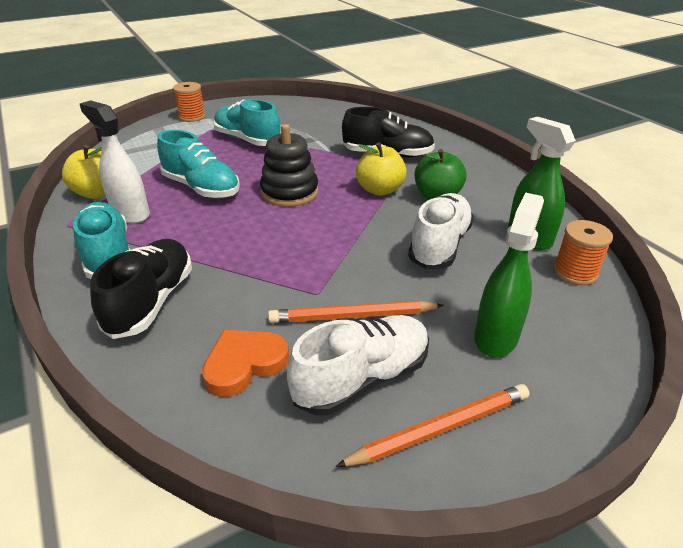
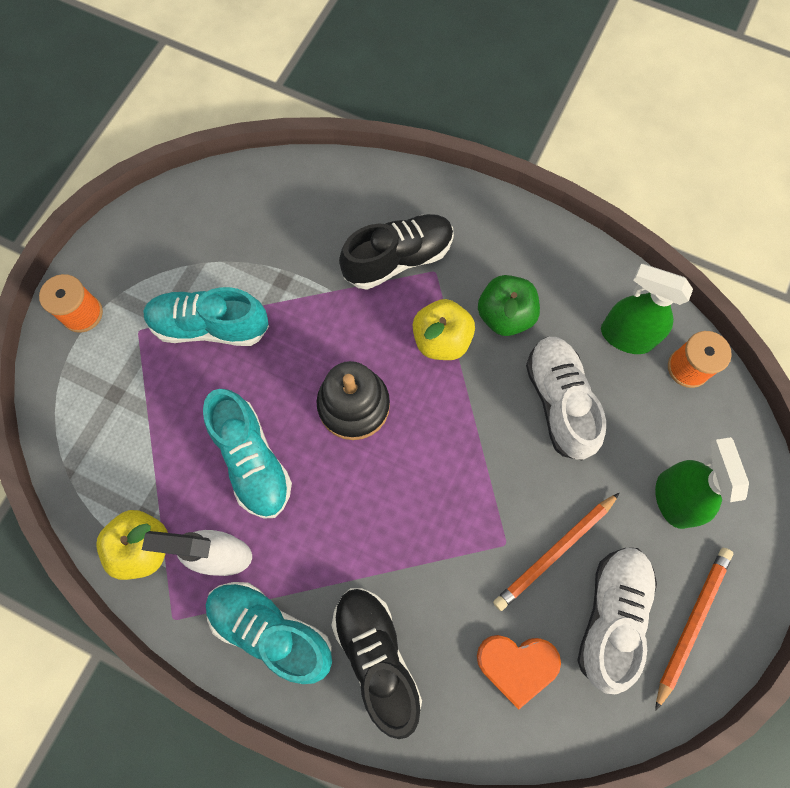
camera: 35 degrees left, 35 degrees up
turquoise shoe [157,130,240,198] -> turquoise shoe turned 60 degrees clockwise [203,389,292,518]
orange heart [202,330,289,397] -> orange heart turned 105 degrees counterclockwise [477,635,561,709]

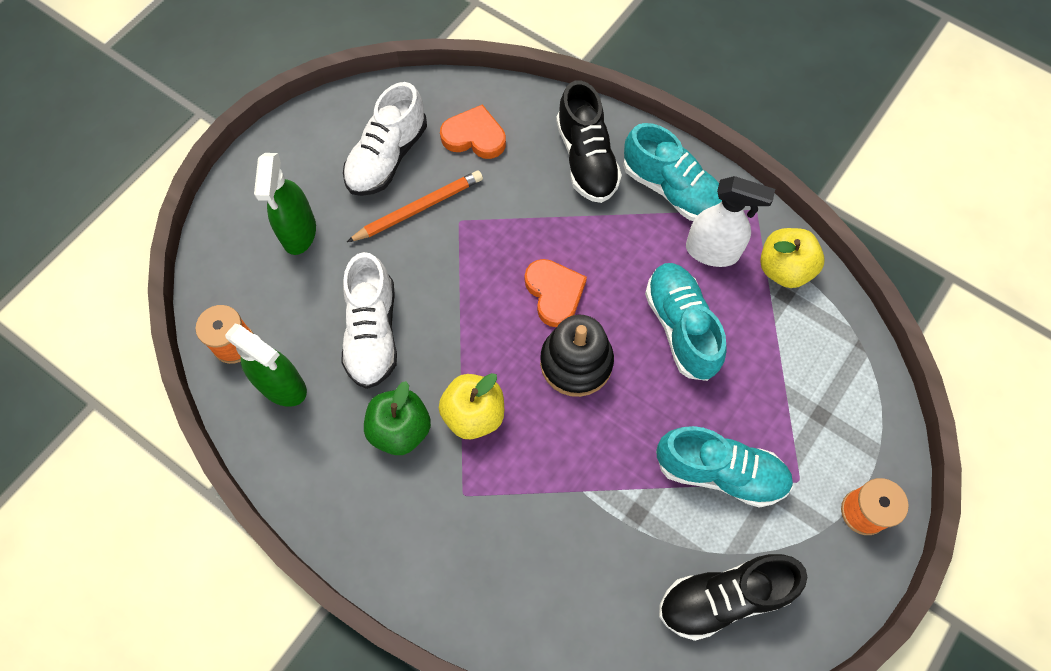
camera: 170 degrees left, 5 degrees down
black shoe [339,214,454,290] -> black shoe moved to [659,554,807,641]
orange pencil [655,548,733,711] -> none
none -> orange heart [525,259,587,327]

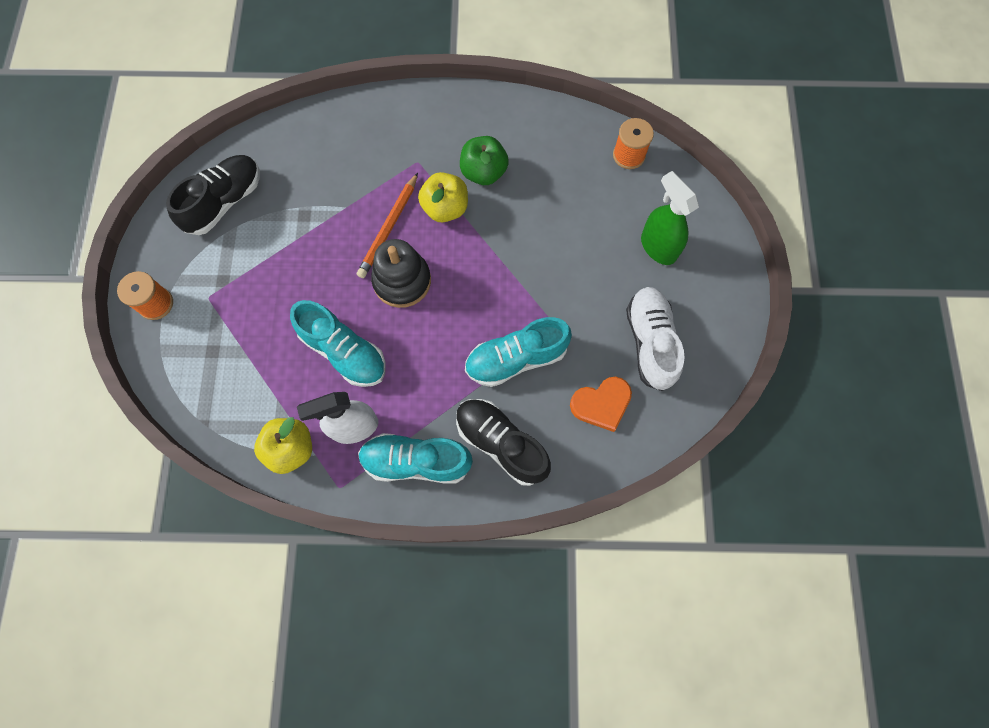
camera: 145 degrees right, 5 degrees up
green spray bottle [225,323,307,407] -> none
white shoe [341,252,397,389] -> none
orange pencil [347,170,483,242] -> orange pencil moved to [357,173,418,278]
orange heart [525,259,587,327] -> none
turquoise shoe [656,426,793,508] -> turquoise shoe moved to [465,317,572,387]

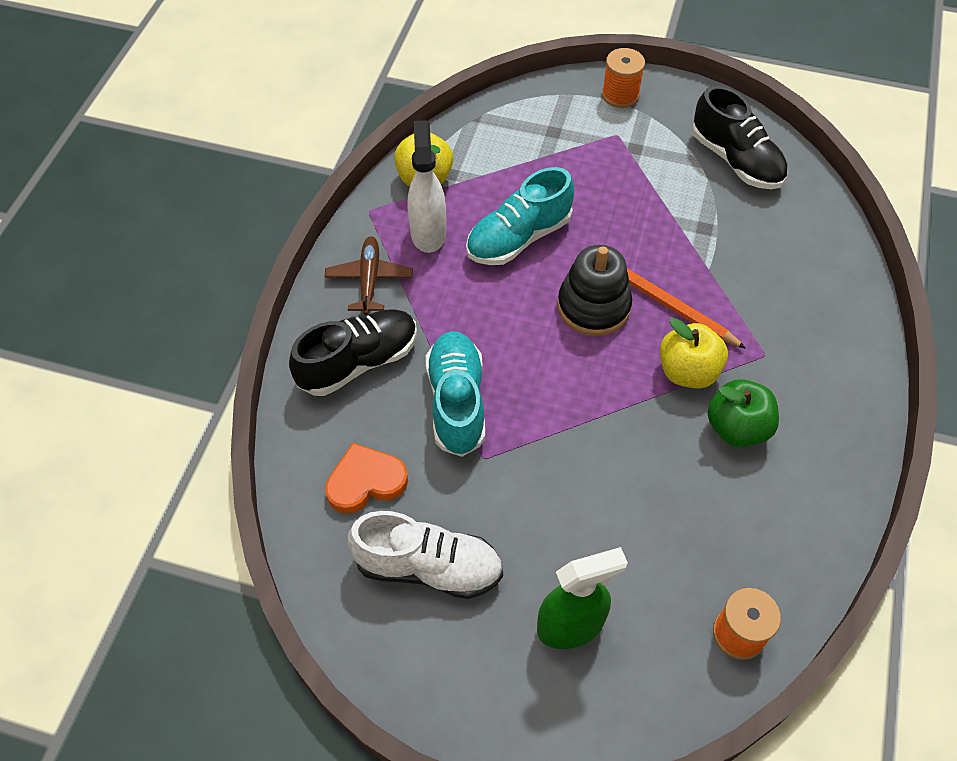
camera: 105 degrees right, 15 degrees down
turquoise shoe [358,433,473,484] -> brown plane [324,236,413,315]
orange heart [570,377,632,432] -> orange heart turned 75 degrees clockwise [325,443,408,514]

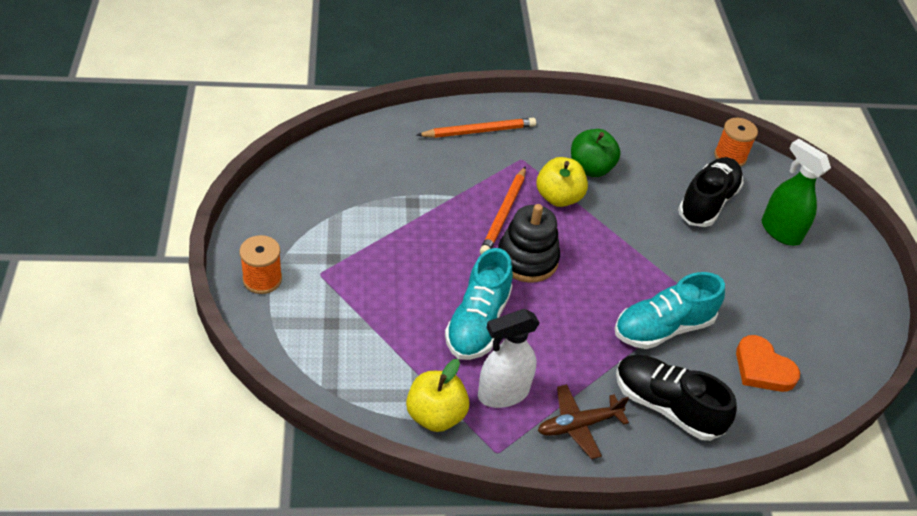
camera: 115 degrees left, 10 degrees down
white shoe [348,511,503,599] -> none
turquoise shoe [466,167,574,265] -> turquoise shoe turned 75 degrees clockwise [445,248,513,360]
black shoe [692,86,788,189] -> black shoe moved to [678,157,744,227]
none -> orange pencil [417,118,536,138]

